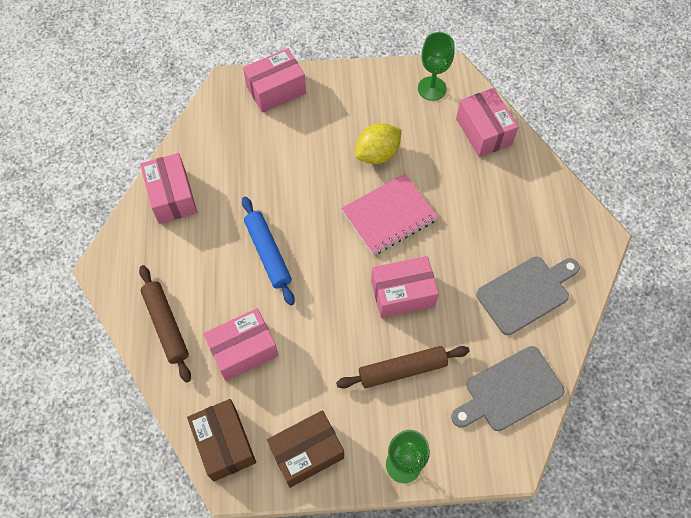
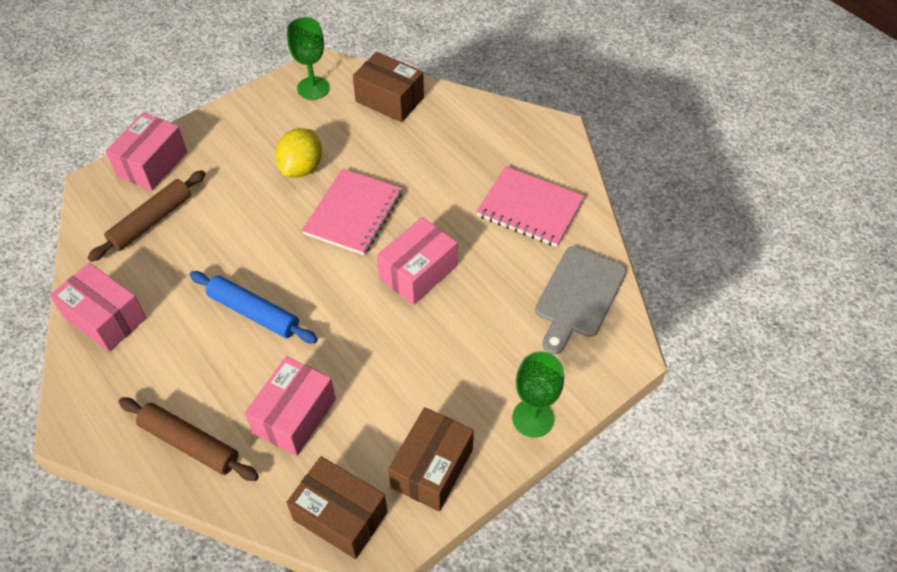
camera: 35 degrees left, 10 degrees down
brown rolling pin [336,346,470,389] -> brown rolling pin moved to [87,170,205,262]
pink box [456,88,518,157] -> brown box [353,52,424,122]
grey cutting board [476,257,580,335] -> pink notebook [476,166,585,247]

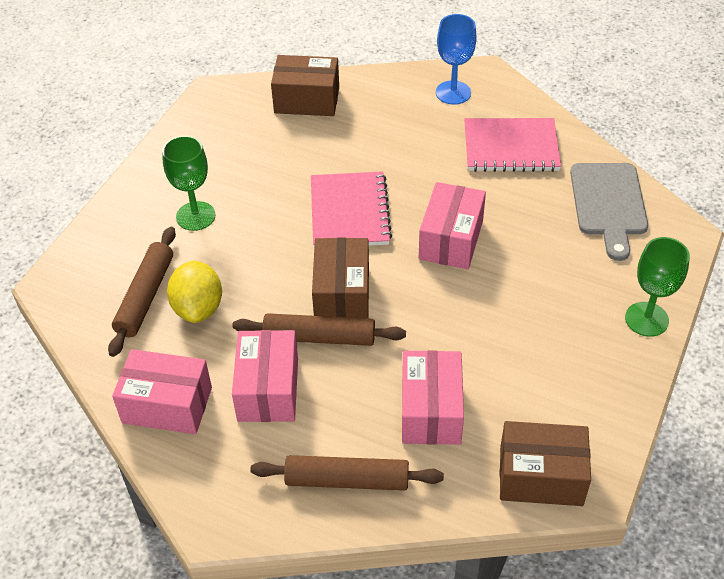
camera: 25 degrees left, 5 degrees down
pink box [106,112,187,191] -> pink box moved to [232,330,298,422]
blue rolling pin [189,271,318,343] -> brown rolling pin [232,313,406,346]
yellow lemon [275,128,322,178] -> yellow lemon moved to [167,261,222,323]
green goblet [287,17,330,100] -> green goblet moved to [162,136,215,231]
brown box [388,407,474,512] -> brown box moved to [312,238,369,318]
none -> blue goblet [436,14,477,105]

